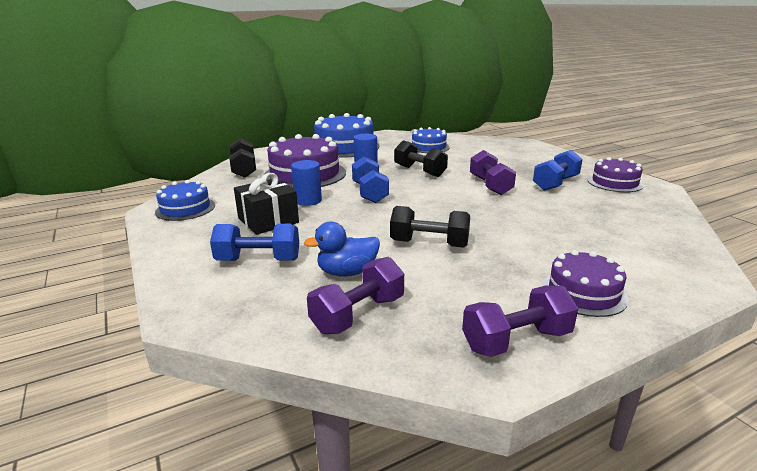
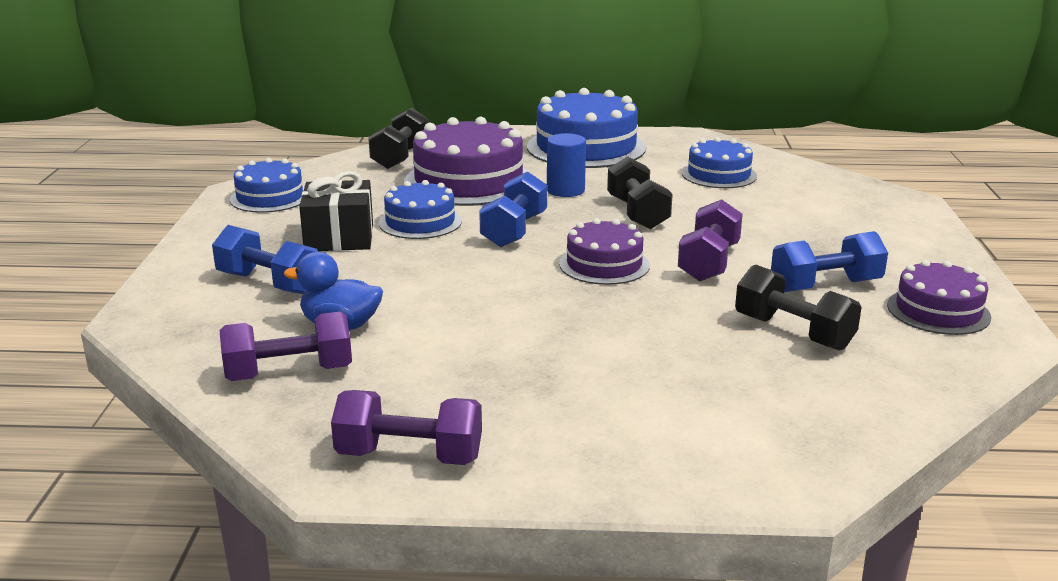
camera: 30 degrees right, 0 degrees up
blue cylinder [291,160,322,206] -> blue cake [379,180,462,239]
black dumbbell [390,206,470,248] -> black dumbbell moved to [735,264,862,351]
purple cake [542,250,629,317] -> purple cake moved to [559,218,650,285]

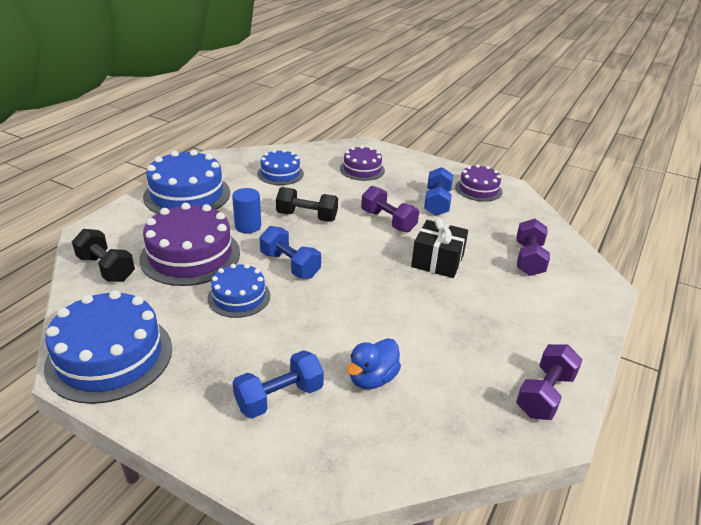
camera: 65 degrees left, 10 degrees up
purple dumbbell [220,312,352,381] -> purple dumbbell moved to [516,219,550,276]
blue cake [230,158,304,213] -> blue cake [44,290,172,404], size x1.71
black gift [299,171,373,251] -> black gift moved to [411,218,468,278]
purple cake [559,218,650,285] -> purple cake moved to [340,146,385,181]
black dumbbell [735,264,862,351] -> none

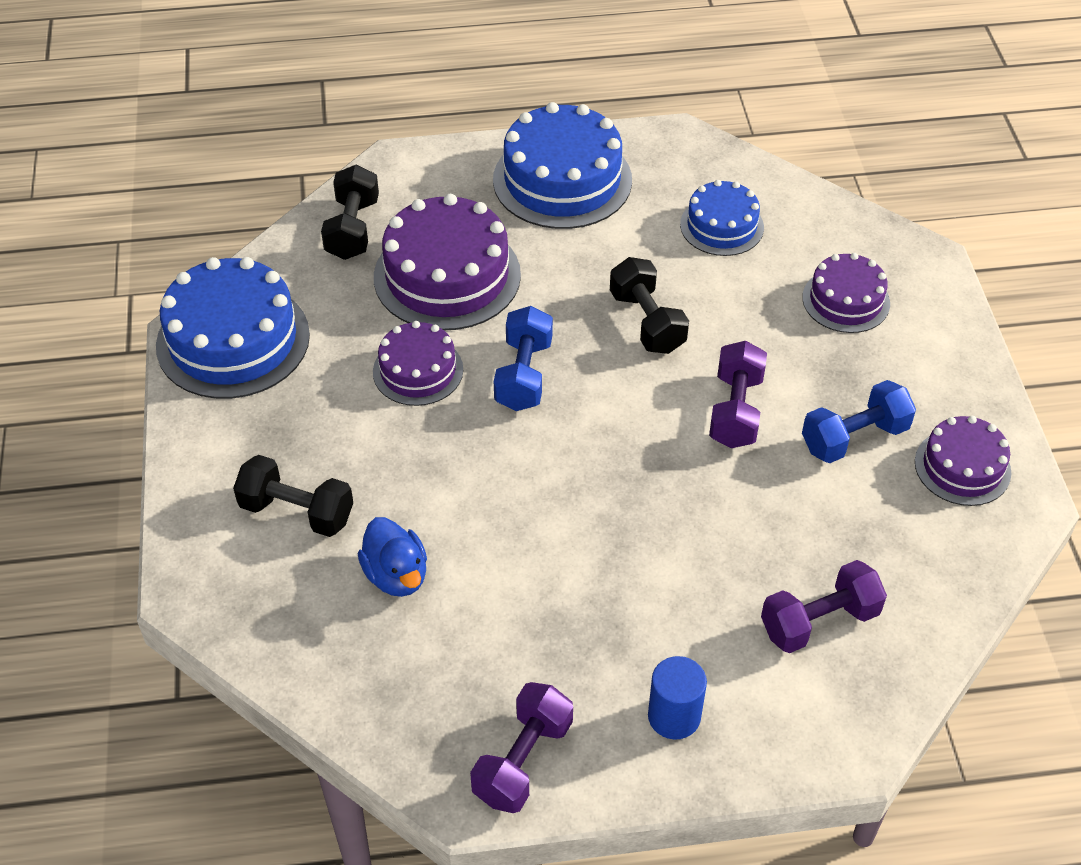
camera: 55 degrees right, 15 degrees up
blue cake [207,264,270,318] -> purple cake [373,321,463,406]
blue cylinder [232,188,261,233] -> blue cylinder moved to [648,656,707,740]
blue dumbbell [233,350,324,419] -> black dumbbell [233,455,353,537]
blue duck [347,338,401,389] -> blue duck turned 120 degrees counterclockwise [358,517,427,597]
black gift [411,218,468,278] -> none
purple dumbbell [516,344,583,420] -> purple dumbbell turned 60 degrees counterclockwise [470,682,573,813]

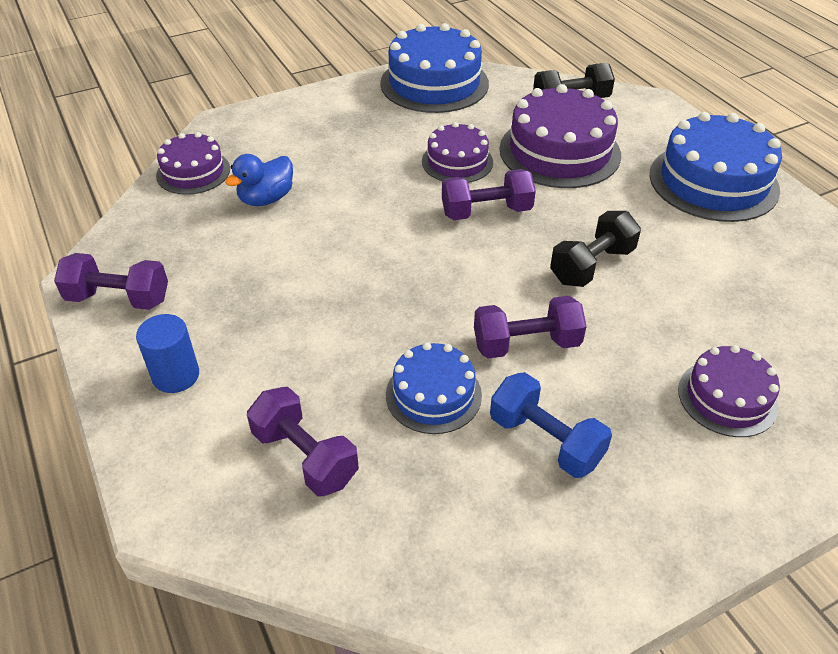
camera: 70 degrees right, 5 degrees down
black dumbbell [233,455,353,537] -> none
blue dumbbell [494,306,553,411] -> purple dumbbell [442,169,536,220]
blue cake [680,180,764,256] -> blue cake moved to [386,342,482,434]
purple cake [915,416,1011,506] -> purple cake moved to [156,132,230,195]

